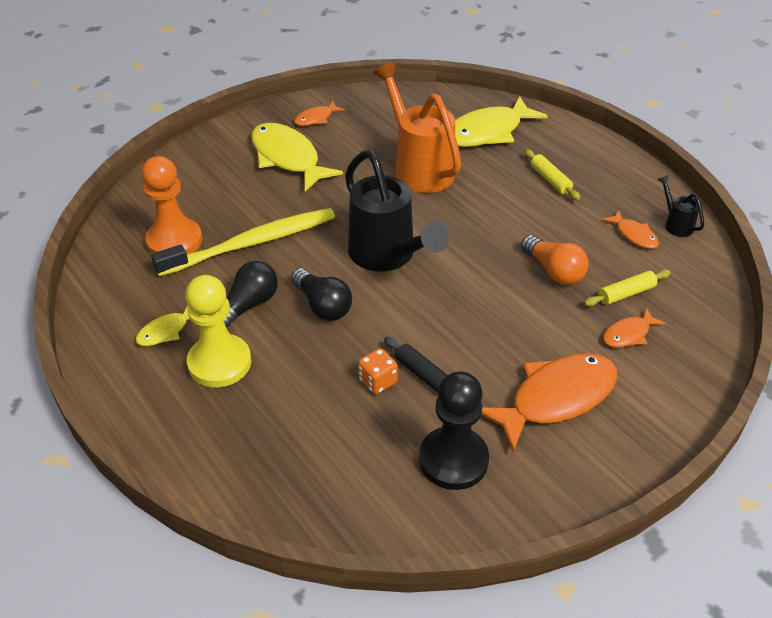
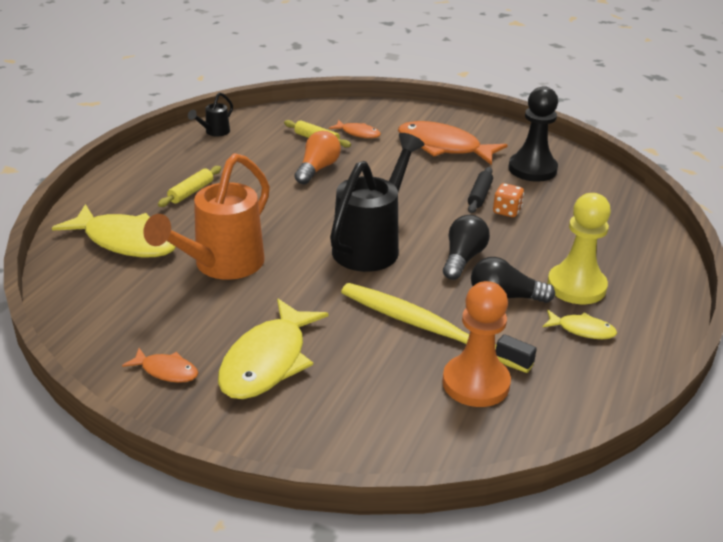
camera: 120 degrees left, 10 degrees down
orange fish [602,211,659,249] -> none

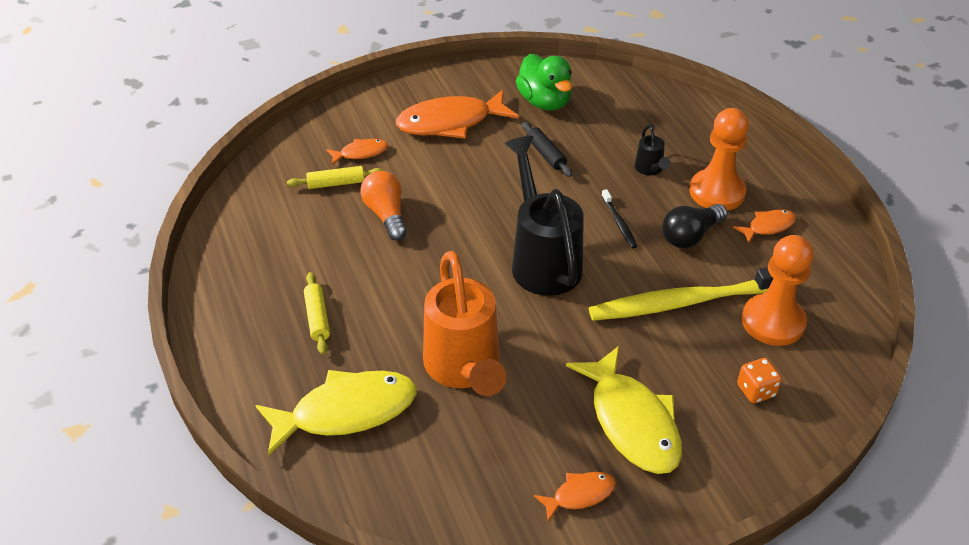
camera: 45 degrees left, 10 degrees up
black watering can [188,92,233,136] -> black watering can moved to [635,124,671,175]
black light bulb [443,215,490,280] -> black toothbrush [602,189,637,248]
orange dice [493,183,524,217] -> orange dice moved to [737,358,782,403]
black pawn [508,86,558,182] -> green duck [516,54,572,111]
yellow fish [543,310,617,339] -> orange fish [733,209,796,243]
yellow pawn [547,193,611,304] -> orange pawn [689,108,749,211]

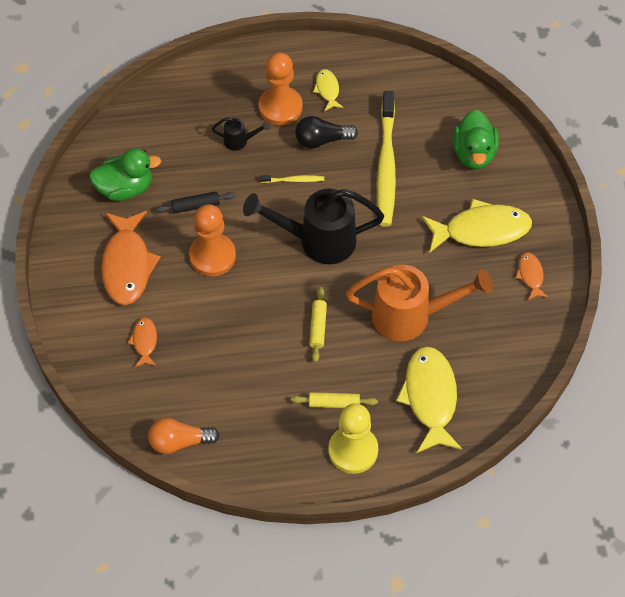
camera: 75 degrees left, 15 degrees up
yellow rolling pin [287,166,384,189] -> yellow rolling pin moved to [309,287,327,362]
orange light bulb [360,171,407,241] -> orange light bulb moved to [148,418,220,454]
black toothbrush [602,189,637,248] -> yellow toothbrush [260,175,324,183]
black light bulb [662,204,728,248] -> black light bulb turned 105 degrees clockwise [295,116,358,149]
orange fish [733,209,796,243] -> yellow fish [313,69,344,111]
orange dice [737,358,782,403] -> green duck [453,110,499,169]
orange pawn [742,235,814,346] -> orange pawn moved to [189,204,236,276]
none -> yellow pawn [329,403,378,474]

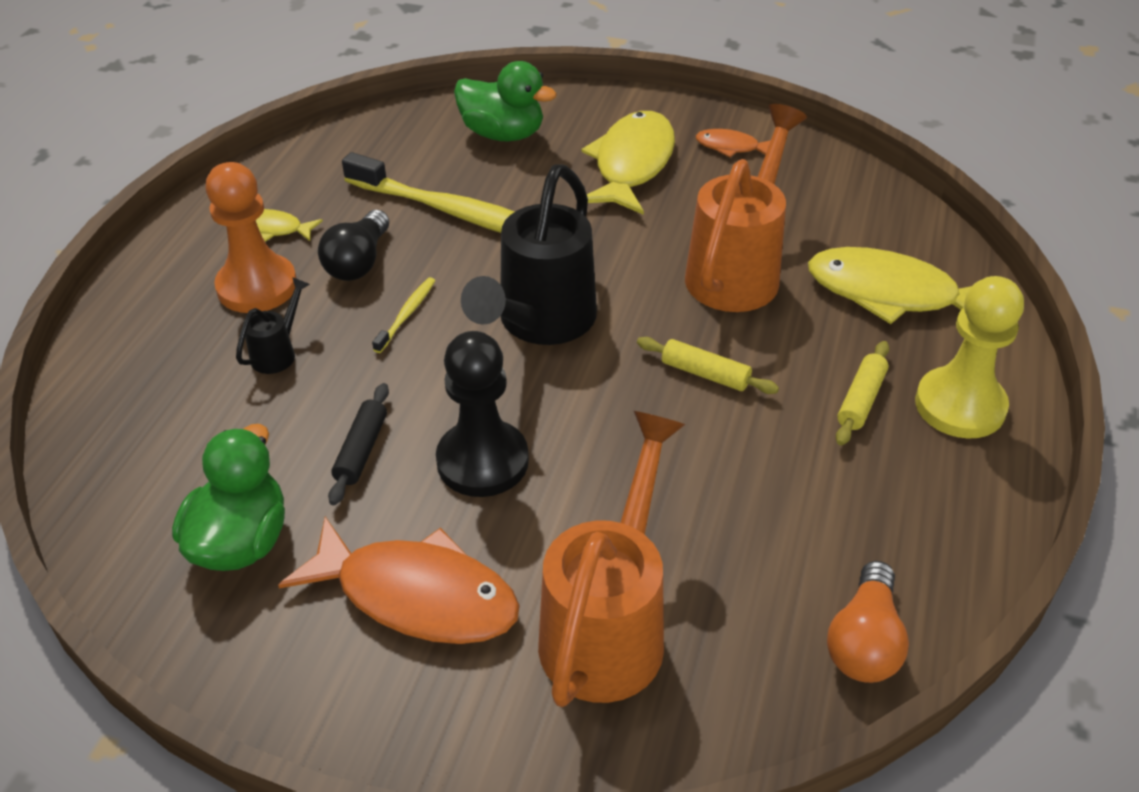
camera: 65 degrees left, 15 degrees down
orange fish [127,317,157,367] -> orange watering can [538,411,685,707]
orange pawn [189,204,236,276] -> black pawn [436,331,529,497]

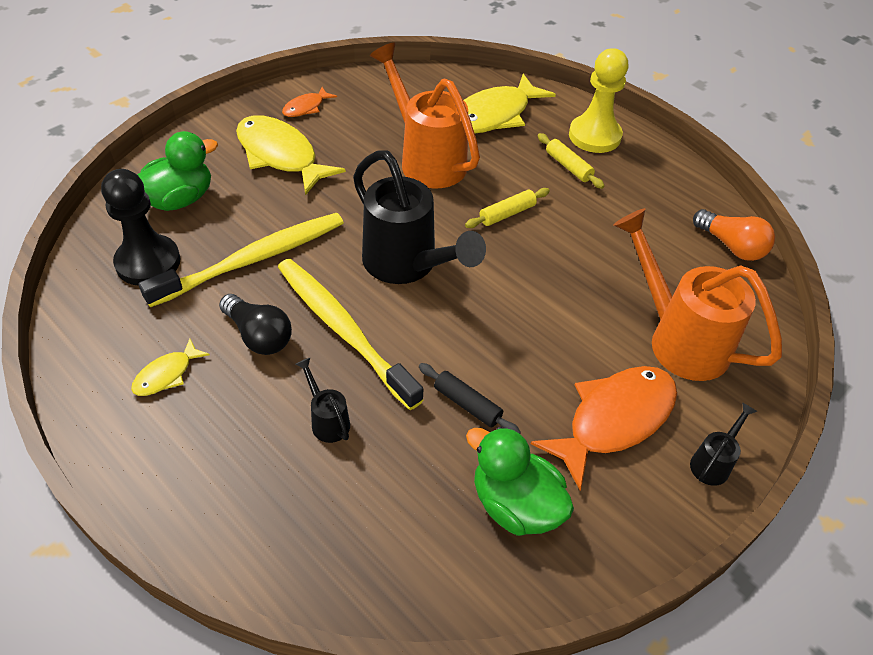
camera: 65 degrees left, 5 degrees up
orange pawn [206,162,297,313] -> none
yellow toothbrush [372,277,435,353] -> yellow toothbrush [278,259,424,410], size x2.40
black pawn [436,331,529,497] -> black pawn moved to [101,169,181,286]
none -> black watering can [690,402,758,486]

